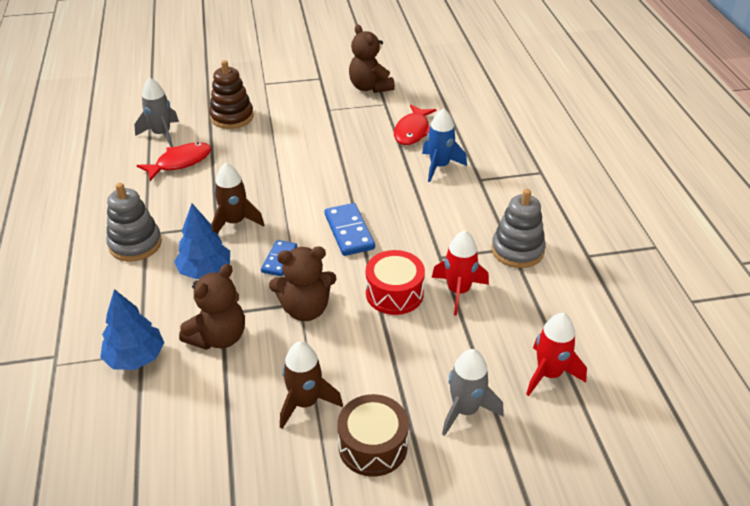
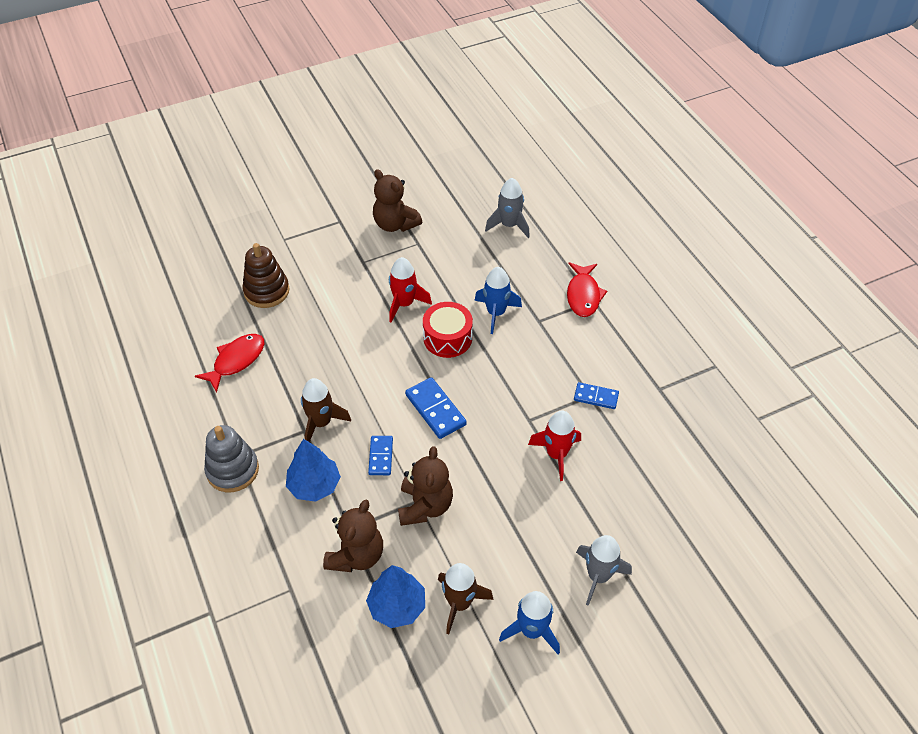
camera: 15 degrees left, 10 degrees up
blue tree [100,289,164,370] -> blue tree moved to [366,565,425,628]
grey rocket [134,78,179,147] -> grey rocket moved to [485,178,530,238]
brown teddy bear [269,247,337,321] -> brown teddy bear turned 60 degrees counterclockwise [398,446,453,526]
brown drum [337,394,409,477] -> blue rocket [499,591,560,654]
red drum [366,250,425,315] -> red drum moved to [423,302,473,358]
red fish [394,104,436,145] -> red fish moved to [567,262,607,317]
grey stacking toy [492,189,546,268] -> blue domino [574,382,619,409]
red rocket [526,313,587,396] -> red rocket moved to [389,257,432,323]

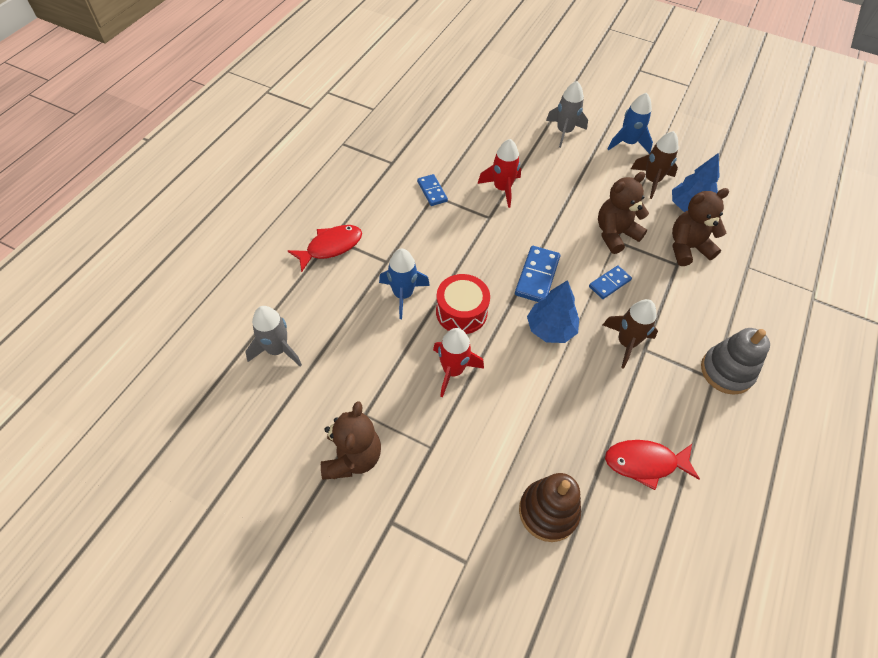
camera: 130 degrees left, 5 degrees up
blue tree [286,439,341,502] -> blue tree moved to [527,280,579,343]

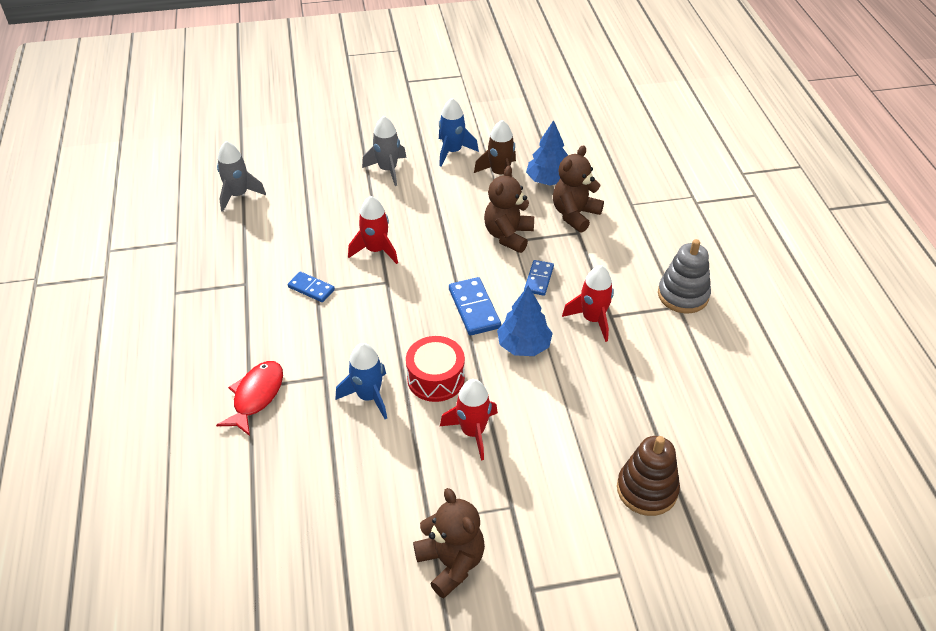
camera: 35 degrees left, 10 degrees down
grey rocket [245,306,302,367] -> grey rocket moved to [217,141,266,212]
brown rocket [603,299,658,369] -> red rocket [562,265,614,342]
red fish [605,440,700,490] -> none

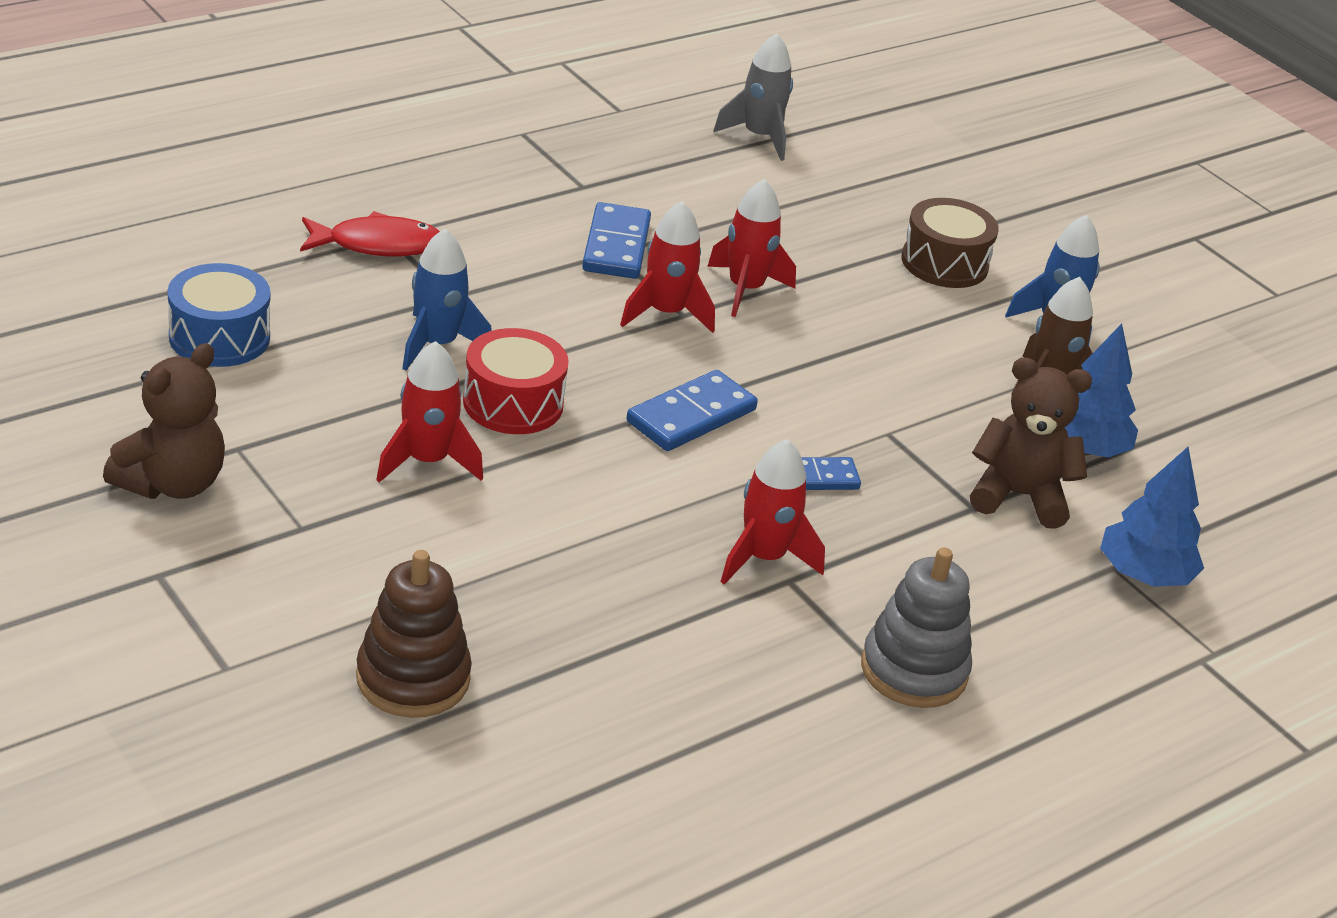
camera: 60 degrees right, 10 degrees down
blue domino [288,272,335,302] -> blue domino [582,202,651,279], size x1.54
grey rocket [362,116,407,186] -> brown drum [901,198,999,288]
brown teddy bear [484,166,534,253] -> none
blue tree [497,286,553,356] -> blue tree moved to [1100,447,1204,587]
none -> blue drum [168,263,270,367]
none -> red rocket [620,201,715,333]

